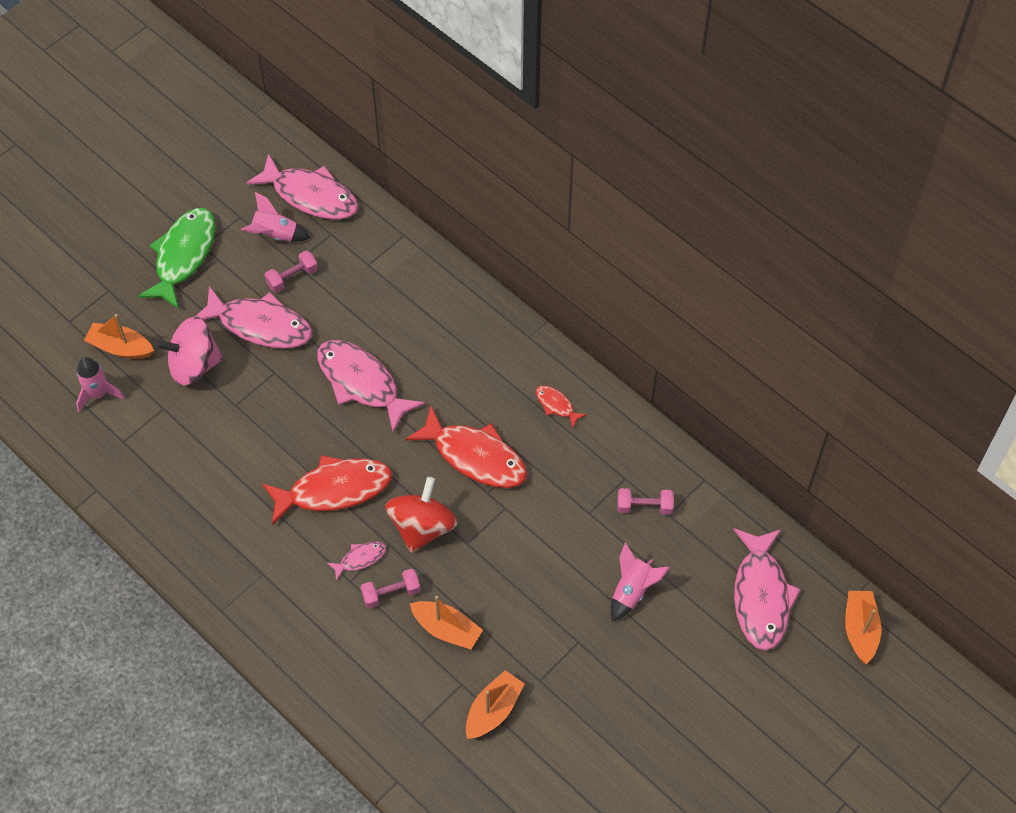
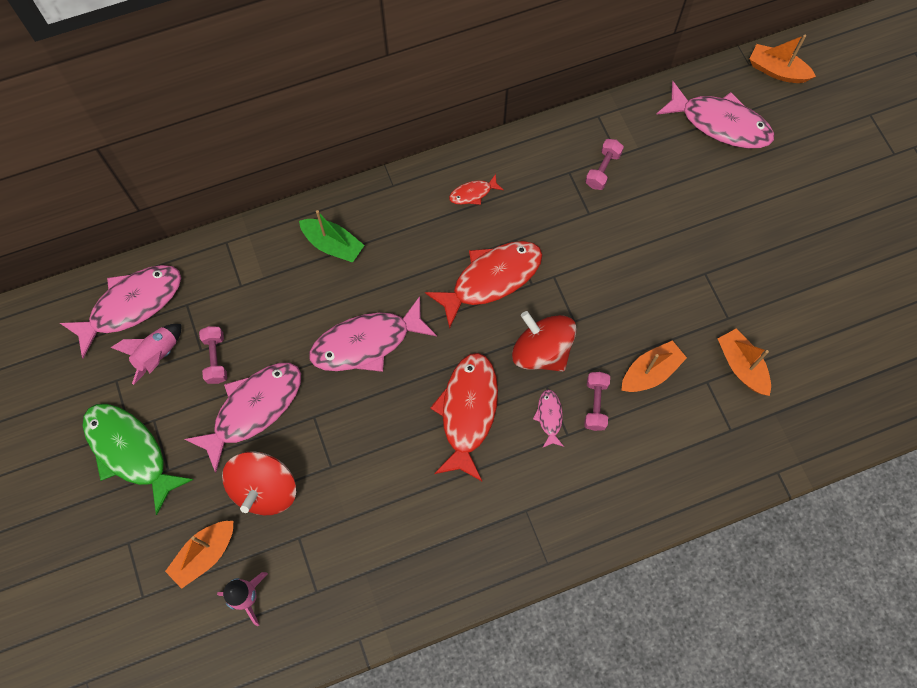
camera: 65 degrees left, 10 degrees up
pink spinning top [155,317,223,386] -> red spinning top [222,451,296,515]
pink rocket [611,543,670,622] -> none
none -> green boat [299,210,365,263]

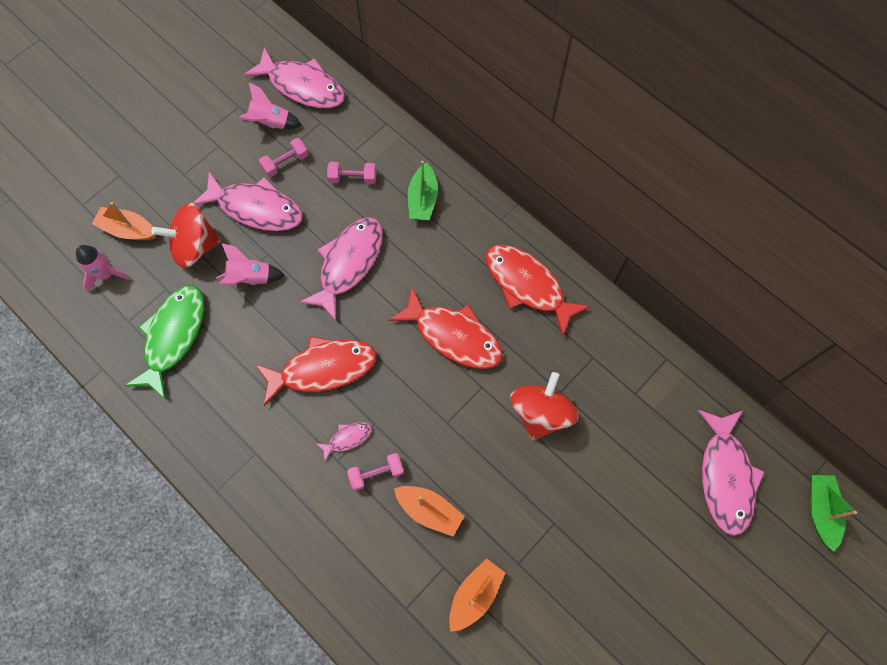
camera: 65 degrees right, 0 degrees up
green fish [83,404,194,515] -> green fish moved to [125,286,204,399]
pink fish [309,296,437,372] -> pink fish turned 75 degrees clockwise [299,217,383,321]
red fish [449,174,503,205] -> red fish [486,245,590,336], size x2.18
red spinning top [512,311,577,372] -> red spinning top moved to [510,372,578,440]
pink dumbbell [585,139,624,190] -> pink dumbbell moved to [327,162,376,184]
orange boat [750,35,816,83] -> green boat [811,475,857,552]
none -> pink rocket [216,243,285,285]

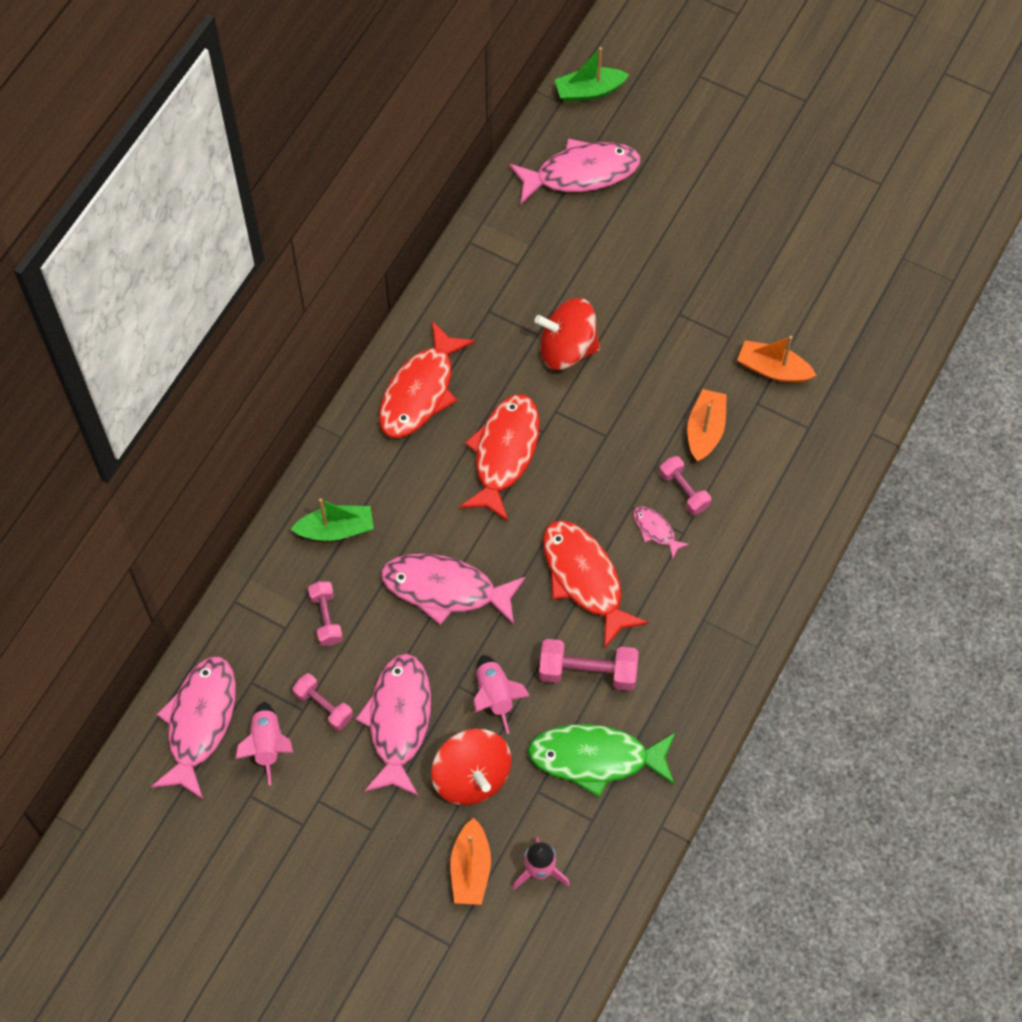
camera: 105 degrees left, 5 degrees down
none -> pink dumbbell [539,639,639,691]

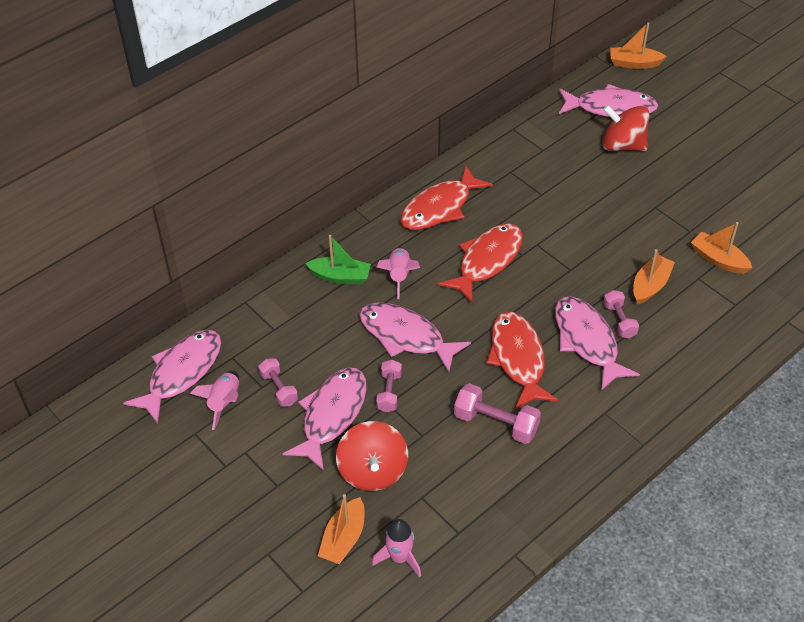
camera: 20 degrees right, 15 degrees down
pink dumbbell [308,581,343,646] -> pink dumbbell moved to [376,360,402,412]
pink rocket [473,655,530,734] -> pink rocket moved to [377,247,420,299]
green fish [528,724,676,798] -> none
red spinning top [535,298,600,370] -> red spinning top moved to [602,105,649,151]
green boat [555,47,629,102] -> orange boat [611,22,667,69]
pink fish [633,506,689,559] -> pink fish [555,296,640,391], size x2.18

